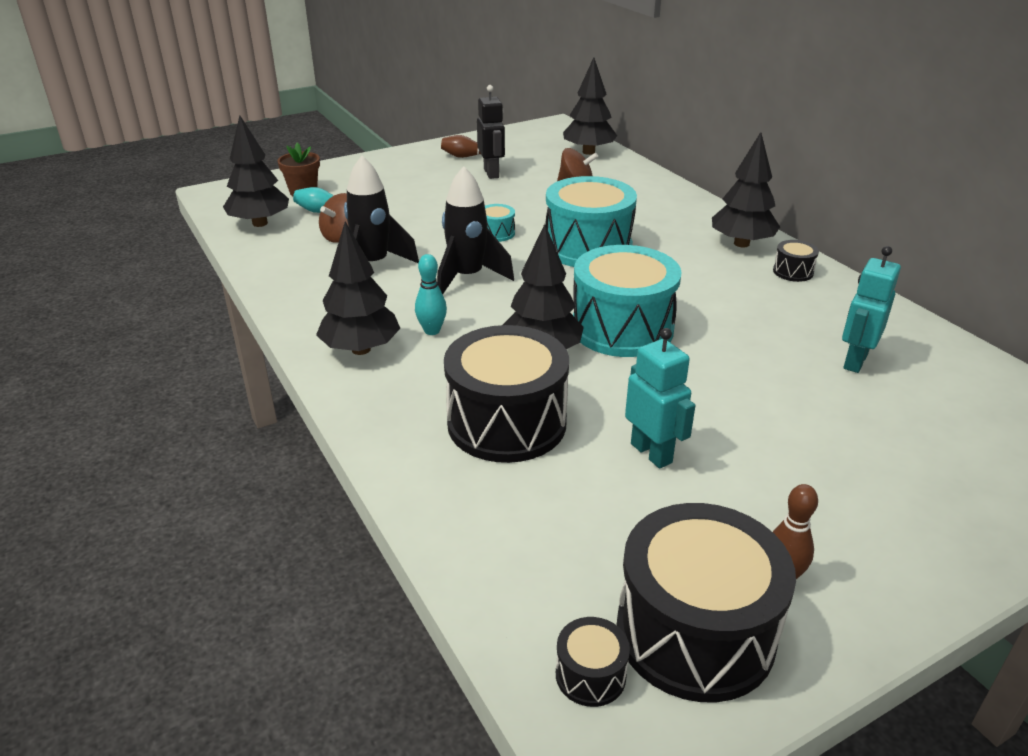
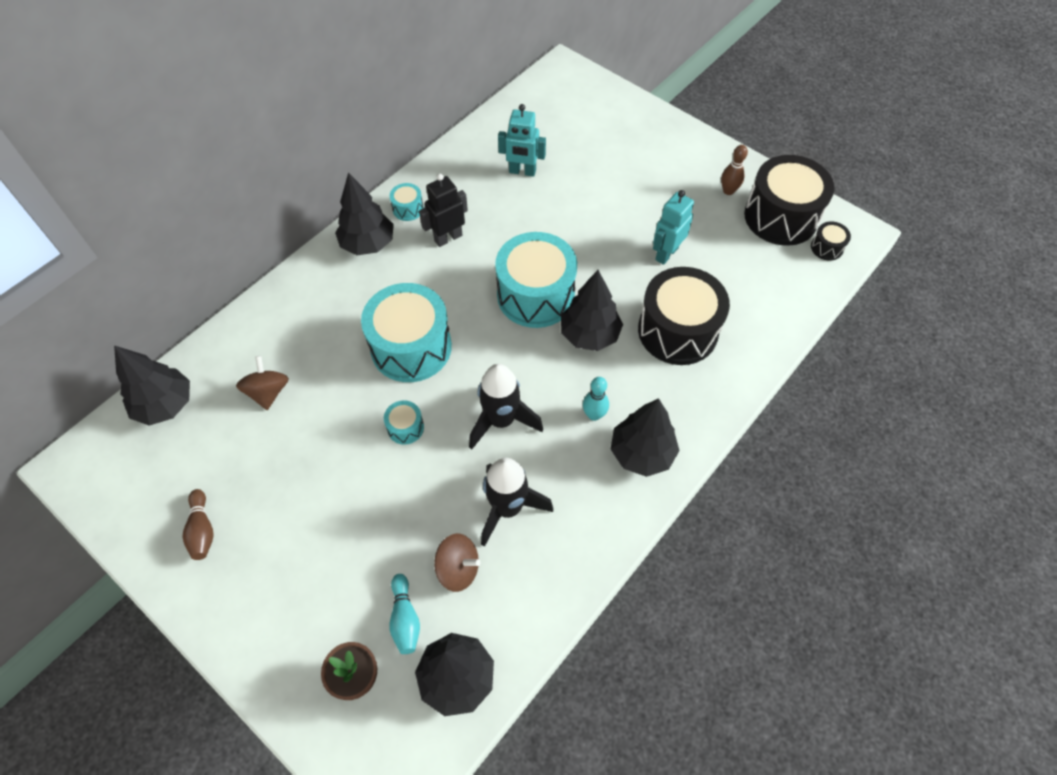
camera: 110 degrees left, 25 degrees up
black robot [477,85,505,179] -> black robot moved to [419,174,468,247]
black drum [773,240,819,282] -> turquoise drum [390,183,424,221]

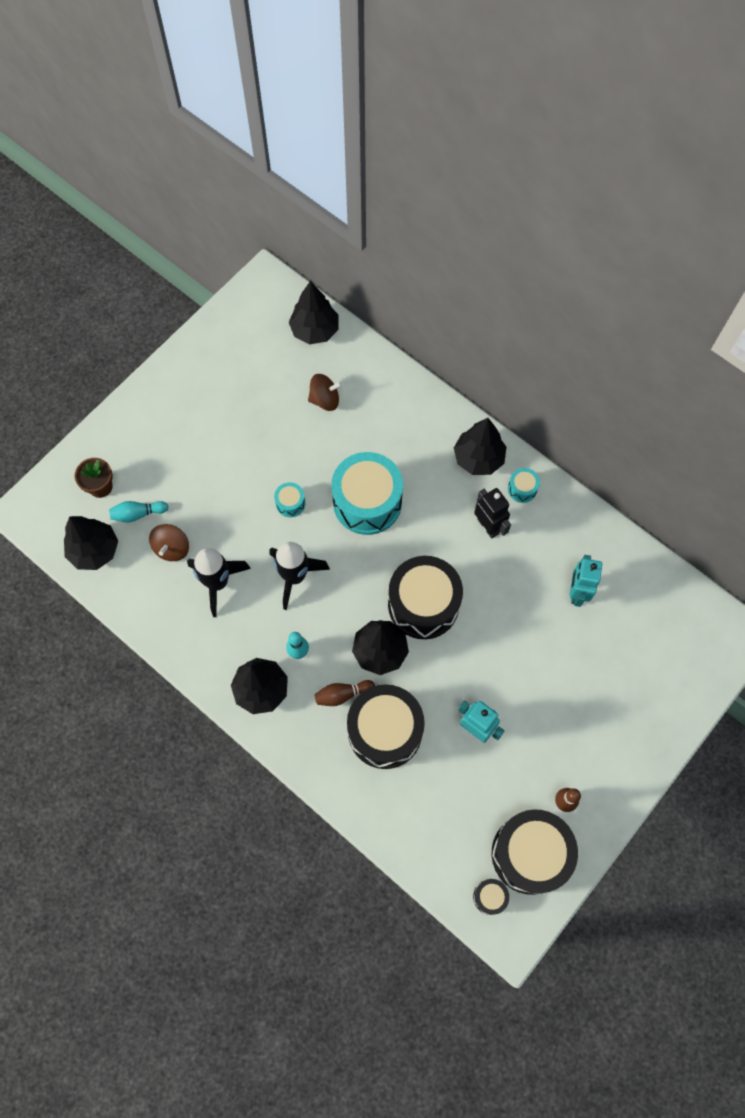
camera: 90 degrees right, 10 degrees up
brown bowling pin [183,489,214,560] -> brown bowling pin moved to [315,680,375,706]
turquoise drum [495,232,577,328] -> black drum [388,556,463,639]

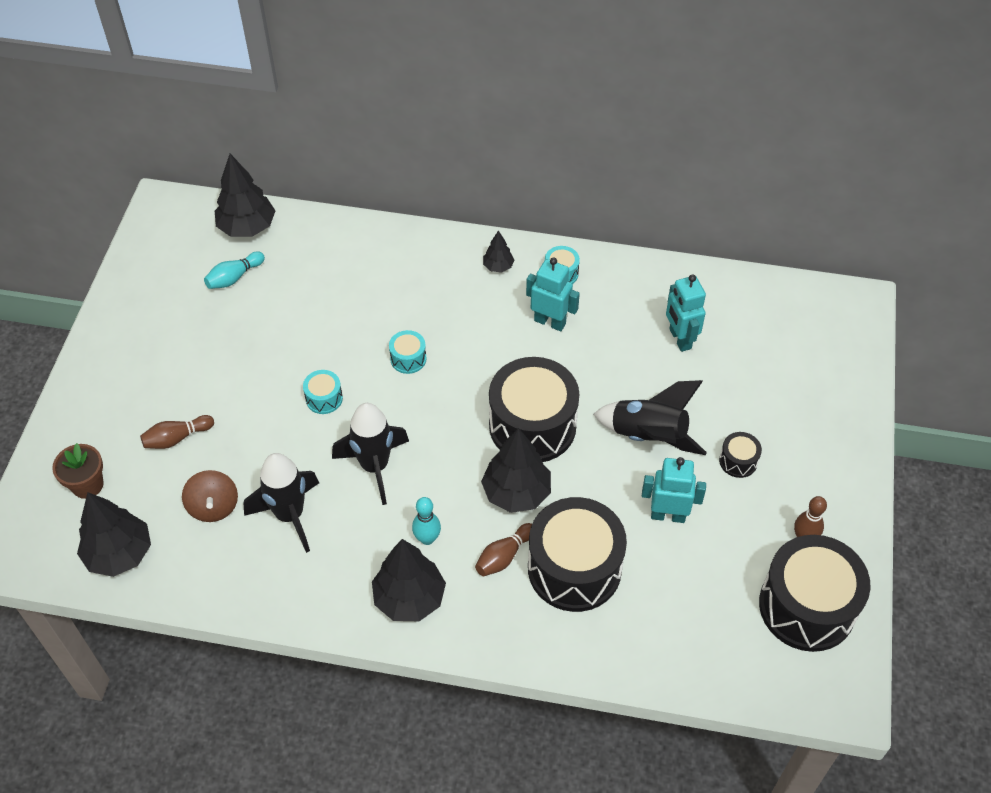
camera: 30 degrees left, 15 degrees down
turquoise bowling pin [109,501,168,522] -> turquoise bowling pin moved to [204,251,265,289]
brown spinning top [308,374,342,411] -> none
turquoise drum [331,452,403,535] -> turquoise drum [389,330,427,374], size x0.43
black tree [454,418,507,475] -> black tree [483,230,514,273], size x0.51
black drum [473,879,509,915] -> black drum moved to [719,432,762,478]
black robot [474,488,511,539] -> turquoise robot [526,257,580,331]
none -> brown bowling pin [140,415,214,449]
none -> black rocket [593,380,707,455]

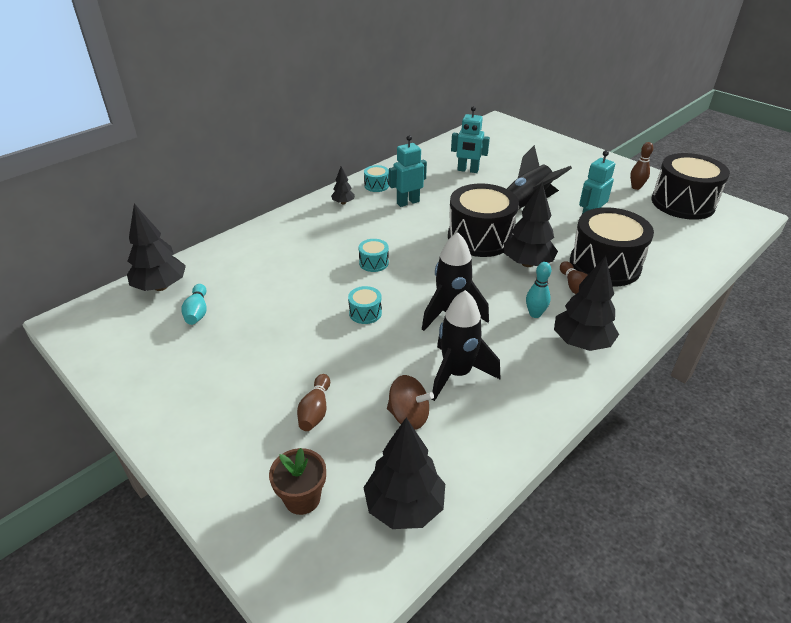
camera: 55 degrees left, 15 degrees down
black drum [719,432,762,478] -> none

